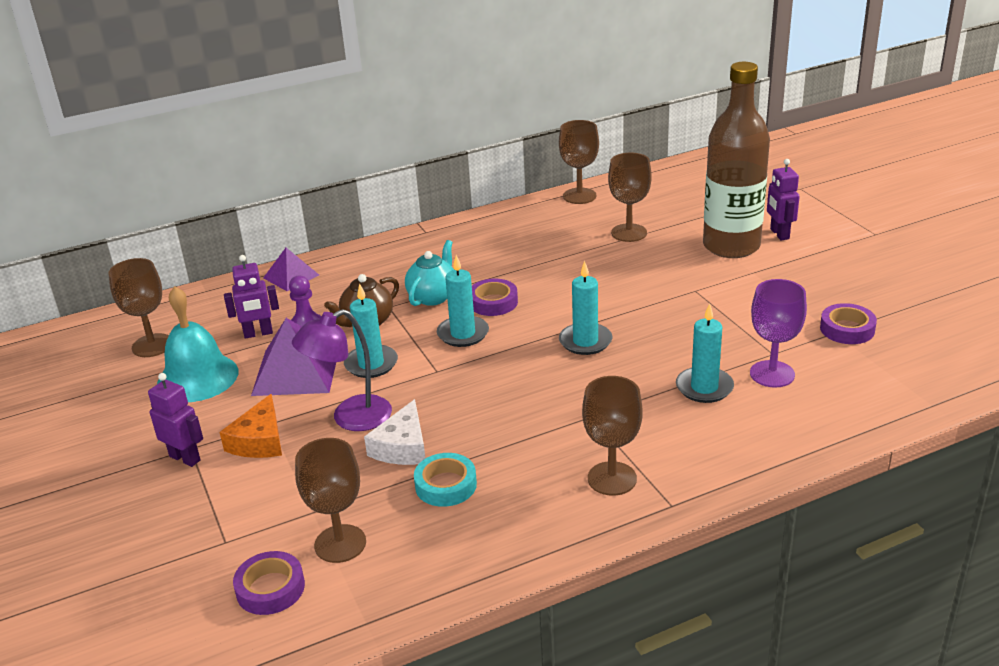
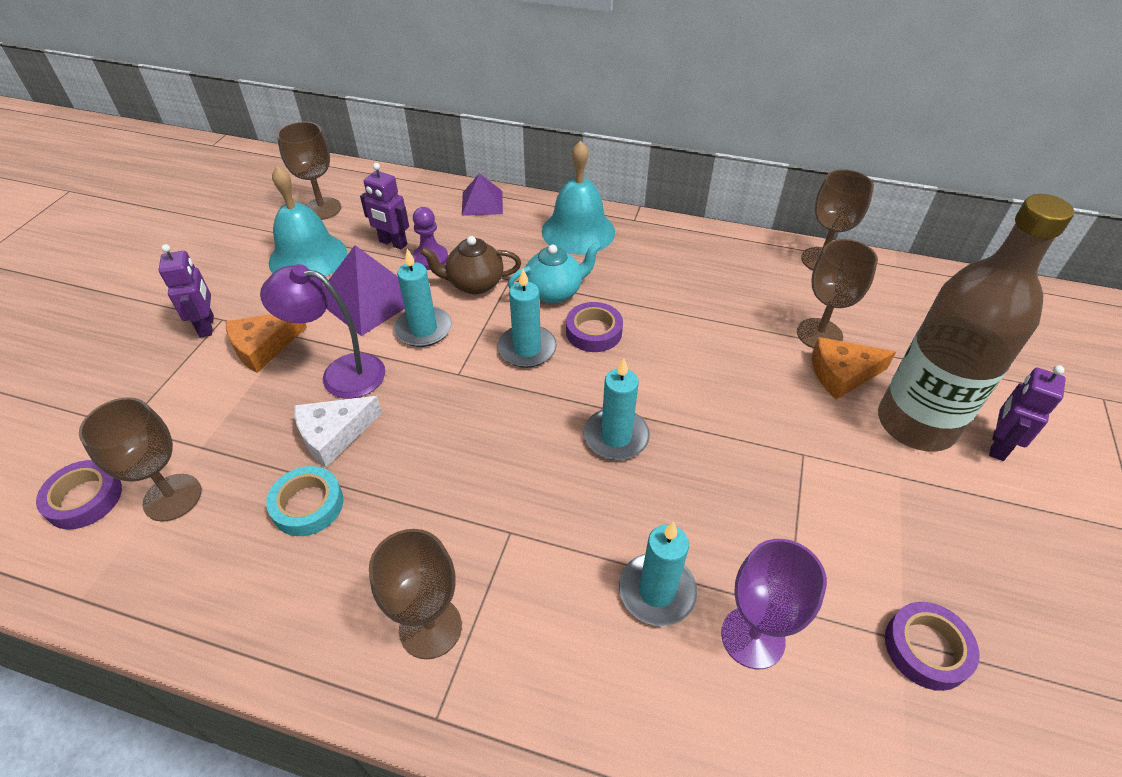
camera: 40 degrees right, 15 degrees up
none -> turquoise bell [542,140,615,255]
none -> orange cheese [812,337,896,400]

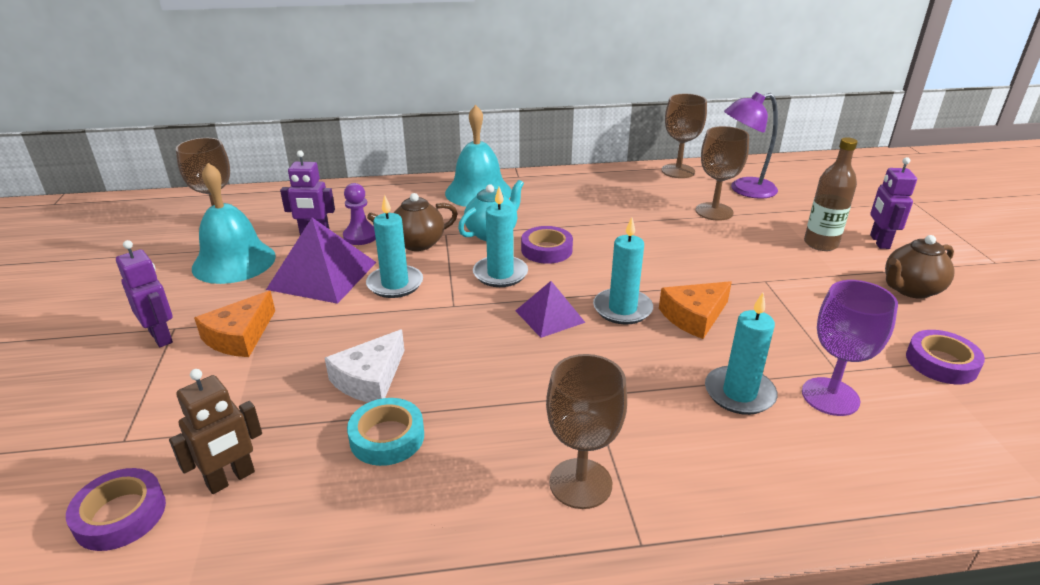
camera: 25 degrees left, 15 degrees down
brown goblet [79,397,201,522] -> brown robot [169,369,262,494]
purple lamp [260,264,385,399] -> purple lamp moved to [724,92,778,199]
purple pyramid [462,173,503,216] -> purple pyramid moved to [516,281,586,338]
orange cheese [812,337,896,400] -> orange cheese moved to [659,281,732,339]
brown bottle [878,194,1074,452] -> brown bottle [804,137,858,251], size x0.54
none -> brown teapot [885,235,954,299]

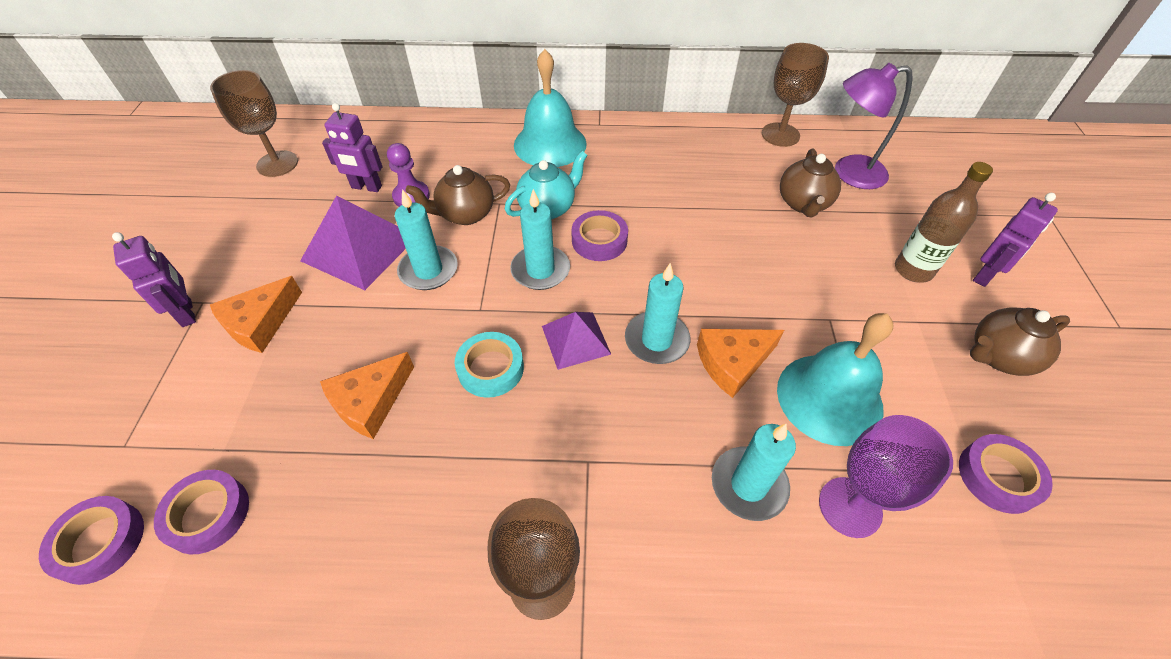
camera: 10 degrees right, 20 degrees up
brown robot [169,369,262,494] -> purple tape [154,470,249,554]
turquoise bell [192,163,276,284] -> turquoise bell moved to [777,313,894,446]
white cheese [325,329,405,403] -> orange cheese [320,352,414,439]
turquoise tape [347,398,424,466] -> turquoise tape moved to [455,332,524,398]
brown goblet [696,126,749,221] -> brown teapot [780,148,841,217]
purple robot [870,157,917,249] -> purple robot turned 150 degrees counterclockwise [973,193,1058,287]

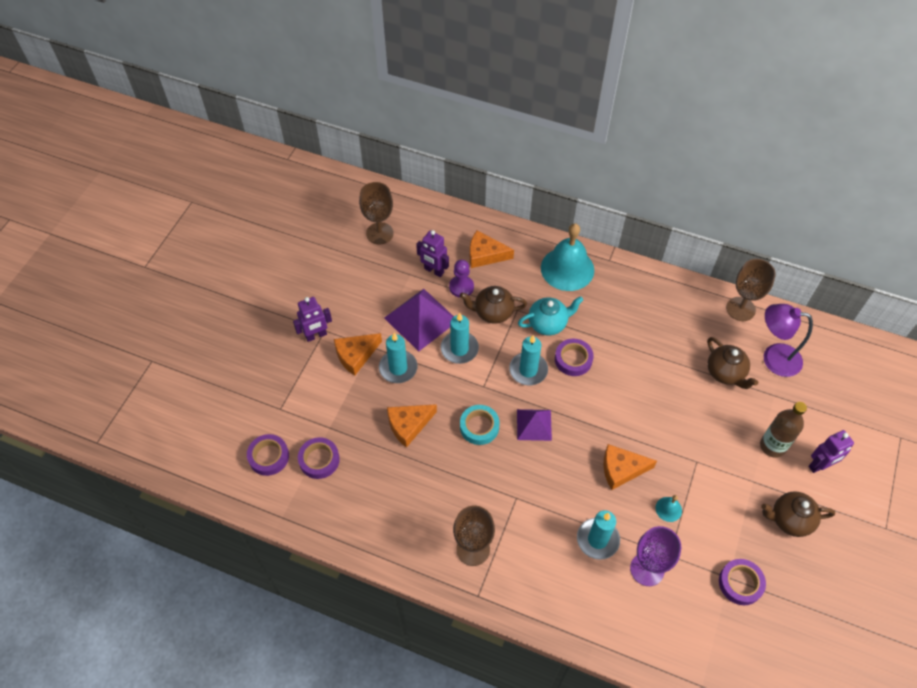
camera: 20 degrees right, 5 degrees up
purple robot [112,232,196,327] -> purple robot turned 75 degrees clockwise [293,297,332,342]
turquoise candle [625,263,690,364] -> turquoise candle moved to [379,333,418,383]
turquoise bell [777,313,894,446] -> turquoise bell [656,495,682,522], size x0.42
brown teapot [780,148,841,217] -> brown teapot turned 60 degrees counterclockwise [707,337,758,389]
none -> orange cheese [470,231,514,268]

